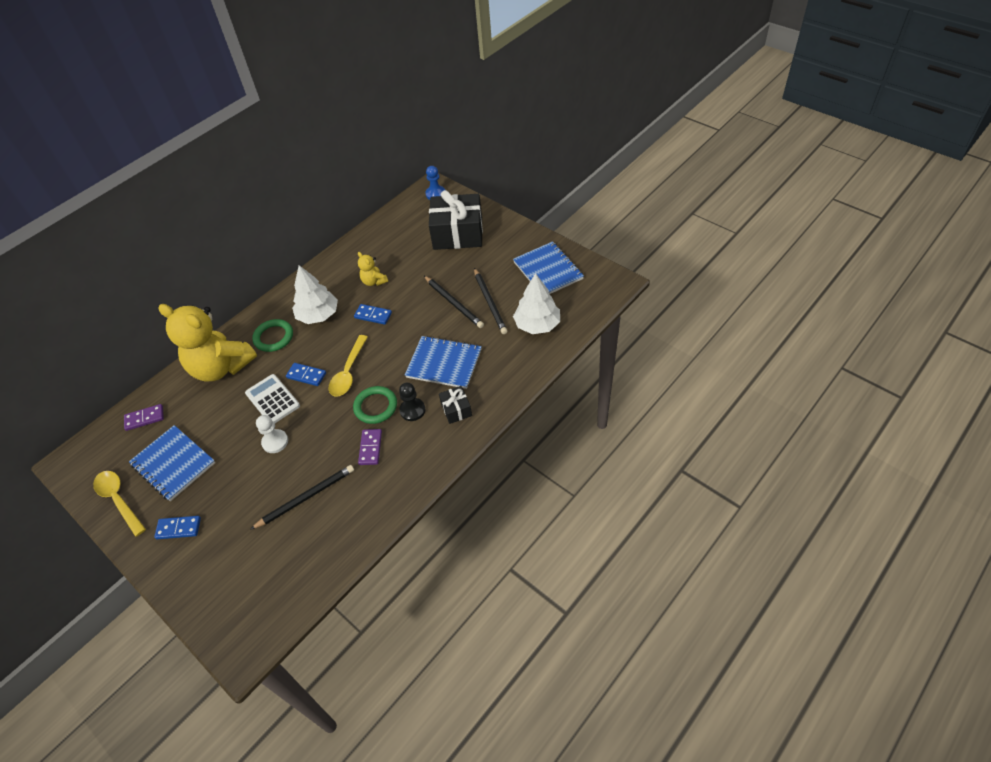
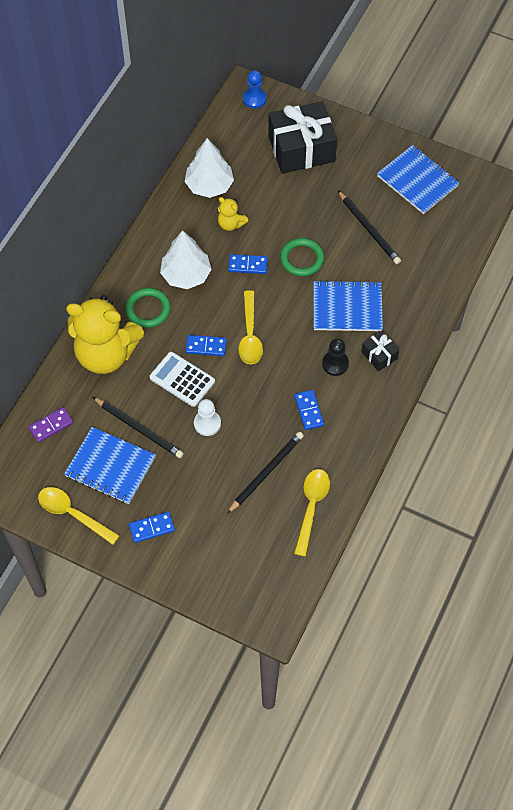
camera: 20 degrees left, 10 degrees up
green ring [353,386,397,424] -> green ring moved to [280,238,324,276]
purple domino [358,429,382,465] -> blue domino [294,390,324,430]
black pencil [424,276,484,328] -> black pencil moved to [93,397,184,458]
white tree [513,273,560,334] -> white tree moved to [184,138,234,198]
none -> yellow spoon [294,469,330,556]

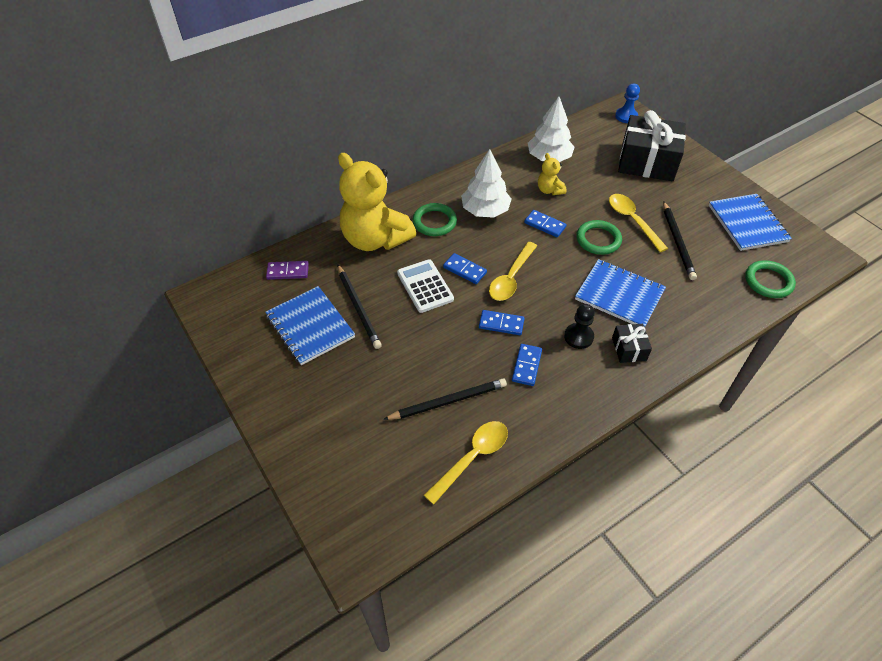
camera: 30 degrees right, 10 degrees down
yellow spoon [38,487,120,545] -> yellow spoon moved to [609,194,668,252]
blue domino [129,512,175,543] -> blue domino moved to [479,310,525,335]
white pawn [194,399,221,436] -> none
none -> green ring [745,260,796,298]

